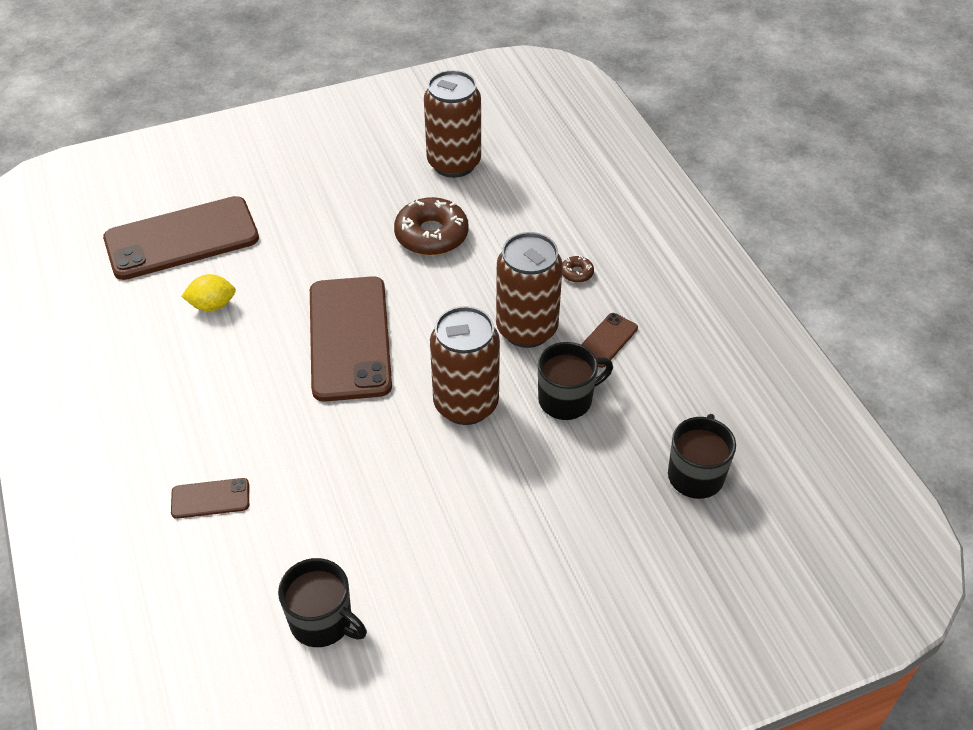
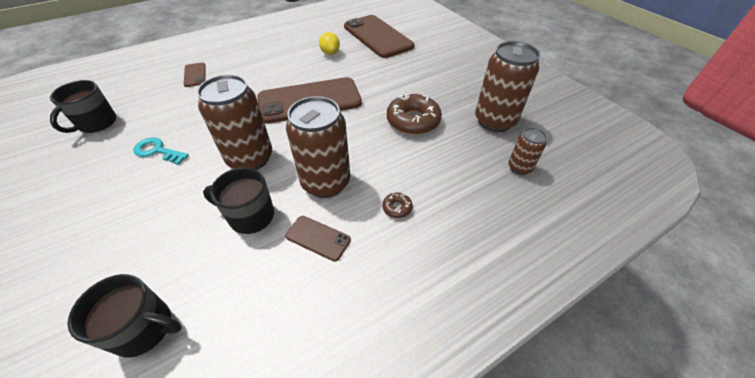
camera: 80 degrees right, 0 degrees up
black mug [538,342,613,420] -> black mug turned 135 degrees clockwise [203,167,274,234]
none -> turquoise key [133,137,189,165]
none -> brown can [508,128,547,175]

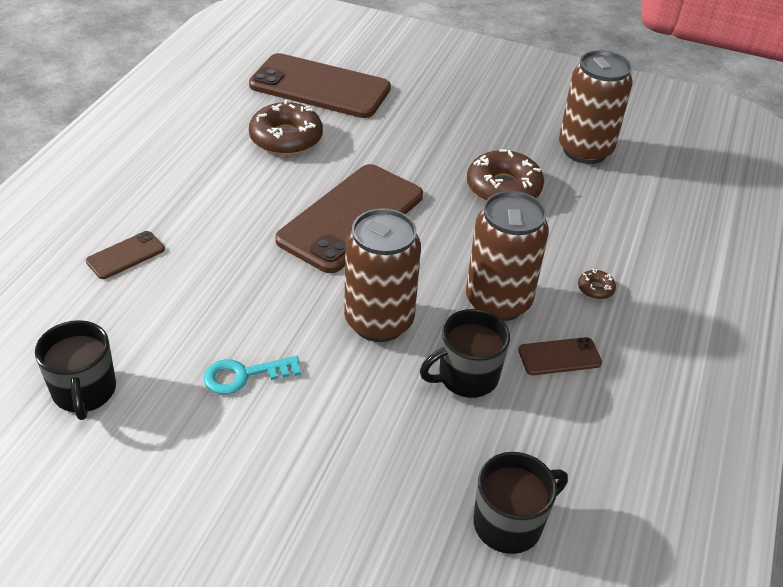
camera: 40 degrees left, 5 degrees down
brown phone [184,62,206,87] -> brown phone turned 75 degrees counterclockwise [86,231,165,279]
yellow lemon [319,32,340,55] -> brown donut [249,100,323,155]
brown can [508,128,547,175] -> none

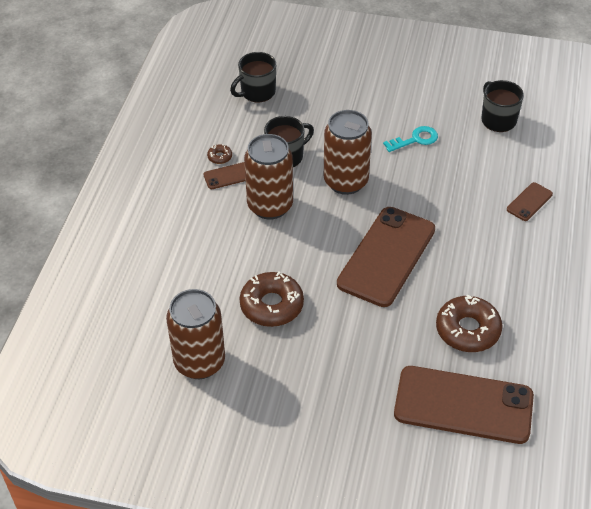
camera: 175 degrees right, 5 degrees up
brown donut [578,269,616,299] -> brown donut moved to [207,144,232,164]

